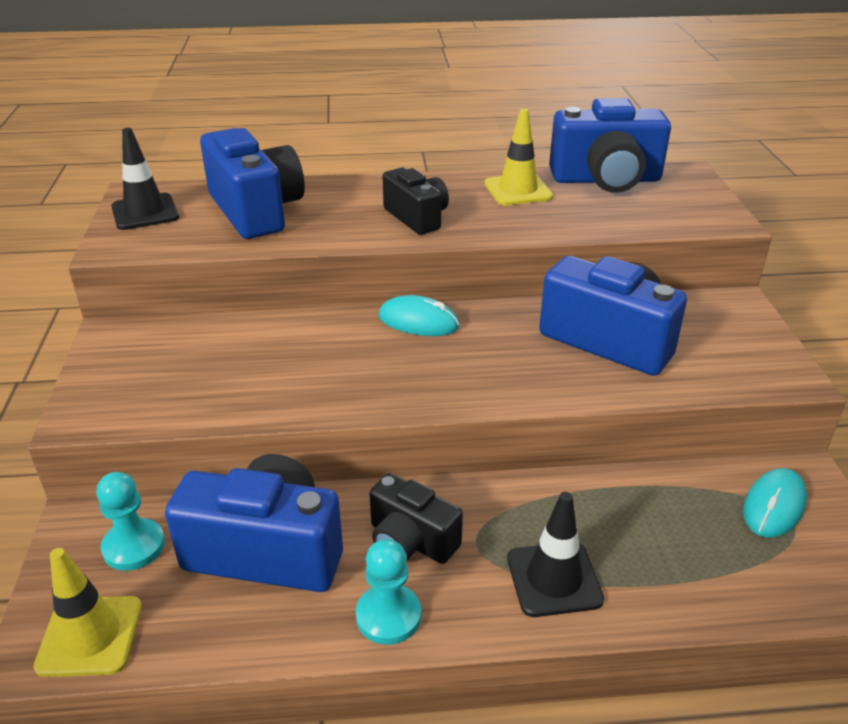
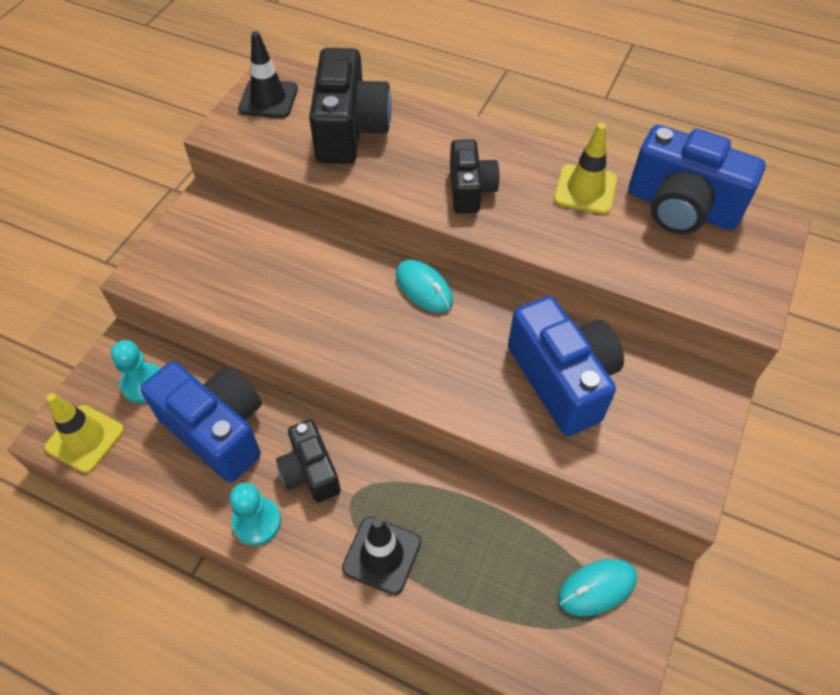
camera: 30 degrees right, 20 degrees up
blue camera [200,128,305,239] -> black camera [309,48,392,164]

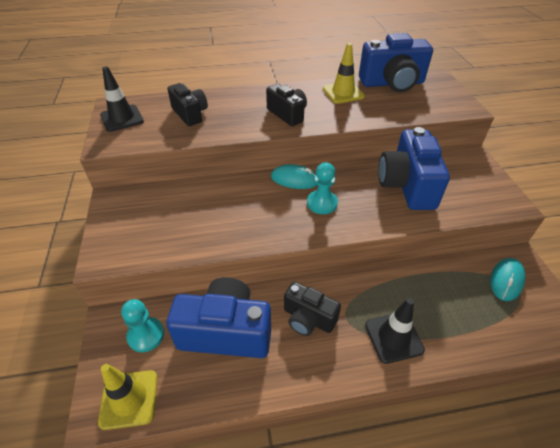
camera: 35 degrees left, 10 degrees down
turquoise pawn [230,483,281,546] -> turquoise pawn moved to [307,162,338,214]
black camera [309,48,392,164] -> black camera [167,83,208,126], size x0.60
blue camera [508,296,624,436] -> blue camera turned 120 degrees counterclockwise [378,127,450,210]

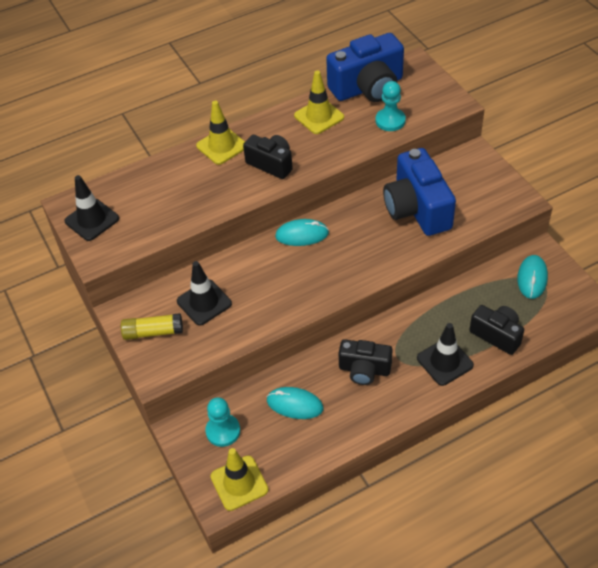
camera: 15 degrees left, 5 degrees up
blue camera [166,277,271,358] -> turquoise mouse [267,387,323,419]
black camera [167,83,208,126] -> black camera moved to [470,305,524,355]
turquoise pawn [307,162,338,214] -> turquoise pawn moved to [376,81,406,131]
none -> yellow glue stick [121,313,183,340]
none -> black traffic cone [177,261,232,326]
none -> yellow traffic cone [196,101,245,165]

